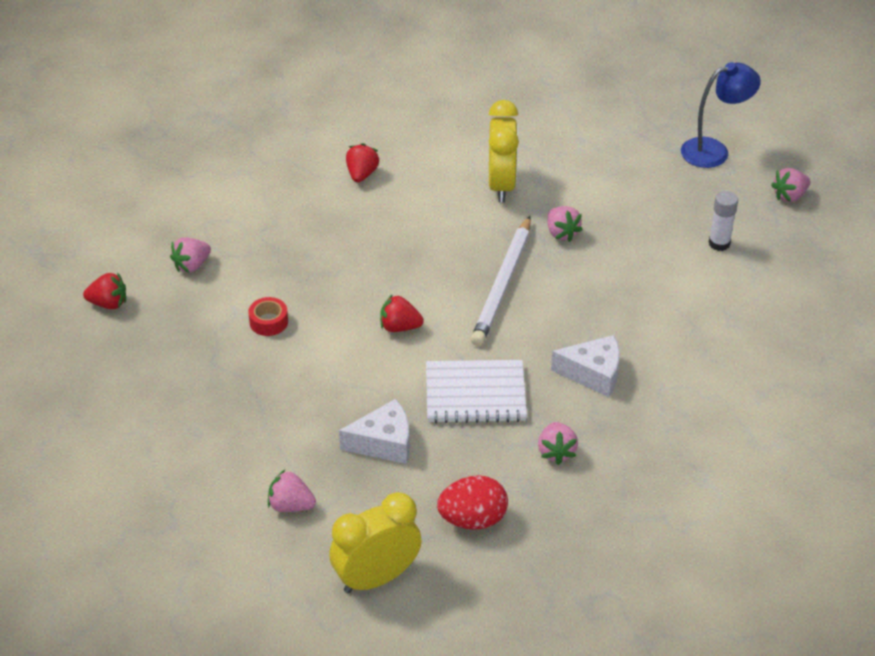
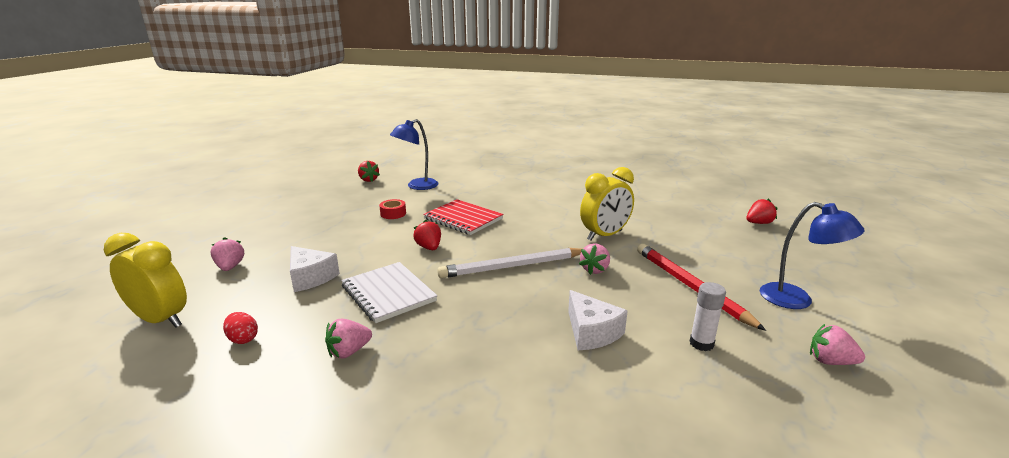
camera: 55 degrees right, 20 degrees down
pink strawberry [170,237,211,273] -> blue lamp [390,119,438,190]
red strawberry [346,143,379,182] -> red strawberry moved to [746,199,777,224]
red egg [437,475,508,530] -> red egg [223,312,258,344], size x0.60
white cheese [551,335,620,397] -> white cheese moved to [568,290,628,350]
none -> red notebook [423,199,503,235]
none -> red pencil [637,244,766,331]

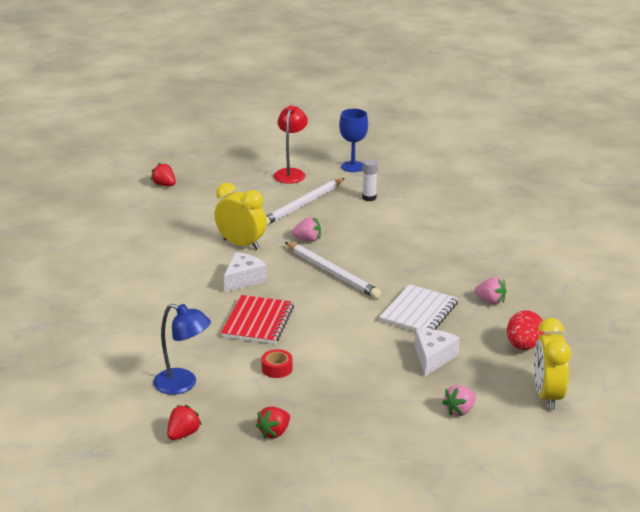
camera: 115 degrees left, 5 degrees up
red egg [223,312,258,344] -> red egg [507,310,545,350], size x1.66
red strawberry [413,220,441,250] -> red strawberry moved to [256,407,290,438]
white cheese [568,290,628,350] -> white cheese moved to [224,252,267,292]
red pencil [637,244,766,331] -> white pencil [266,178,345,225]
blue lamp [760,202,865,309] -> red lamp [273,105,308,184]
pink strawberry [810,324,865,365] -> blue goblet [339,109,368,172]

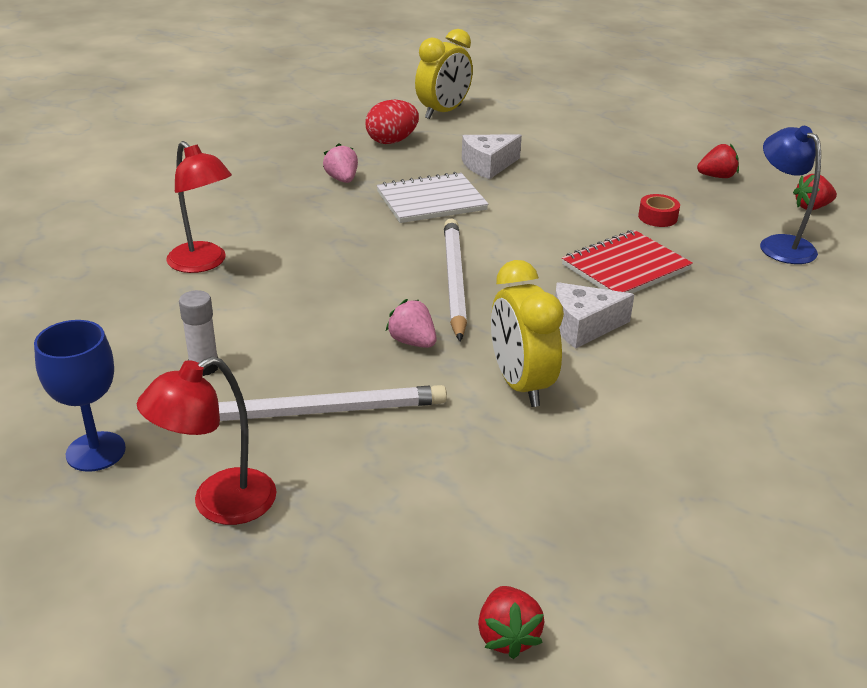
camera: 140 degrees left, 5 degrees up
pink strawberry [442,385,476,416] -> none
none -> red lamp [166,141,232,273]

